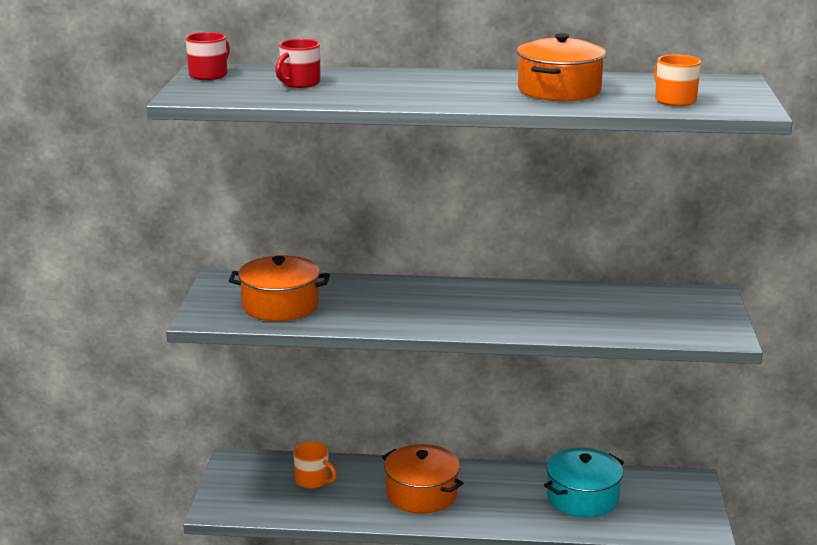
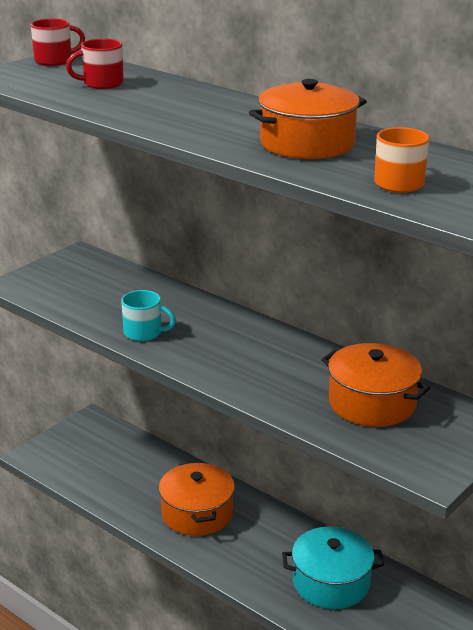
camera: 35 degrees right, 5 degrees up
orange pot [229,255,330,321] -> orange pot moved to [321,343,430,427]
orange mug [293,442,337,489] -> none
none -> turquoise mug [121,290,176,341]

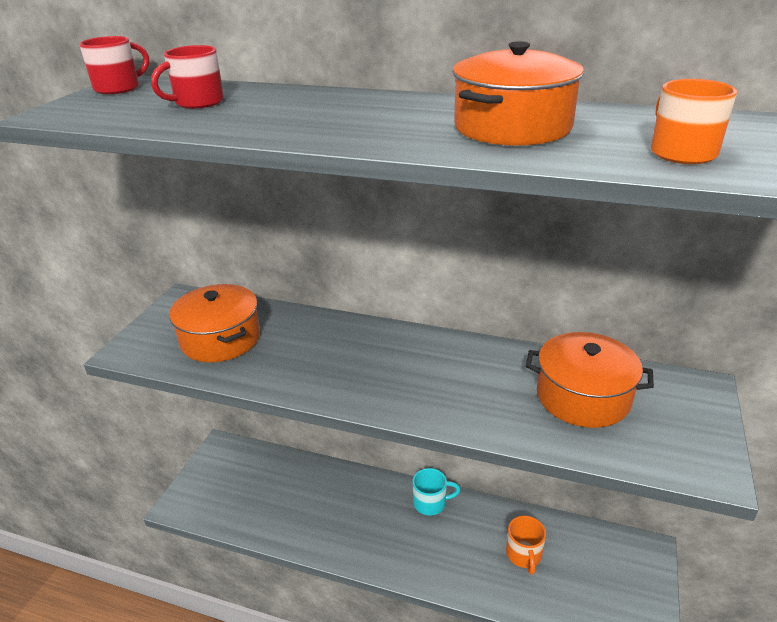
camera: 20 degrees left, 5 degrees up
turquoise mug [121,290,176,341] -> turquoise mug moved to [413,468,460,516]
orange pot [159,462,235,536] -> orange pot moved to [169,284,260,362]
turquoise pot [282,526,384,609] -> orange mug [506,516,546,575]

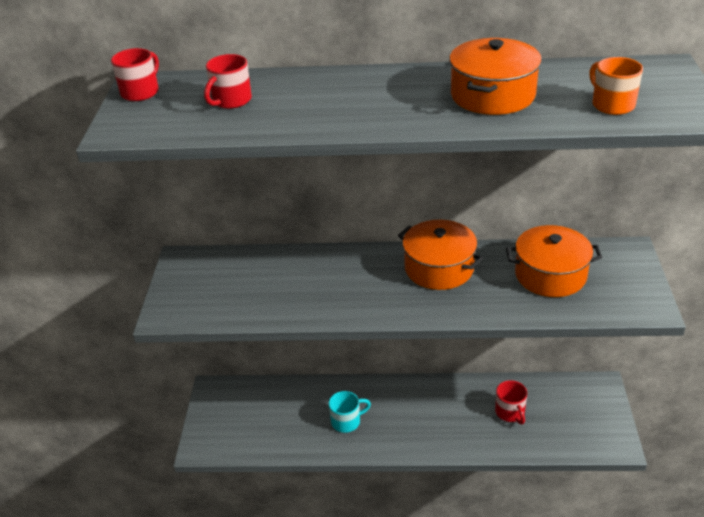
camera: 15 degrees left, 5 degrees up
orange pot [169,284,260,362] -> orange pot moved to [398,220,483,290]
turquoise mug [413,468,460,516] -> turquoise mug moved to [329,391,371,433]
orange mug [506,516,546,575] -> red mug [495,380,527,424]

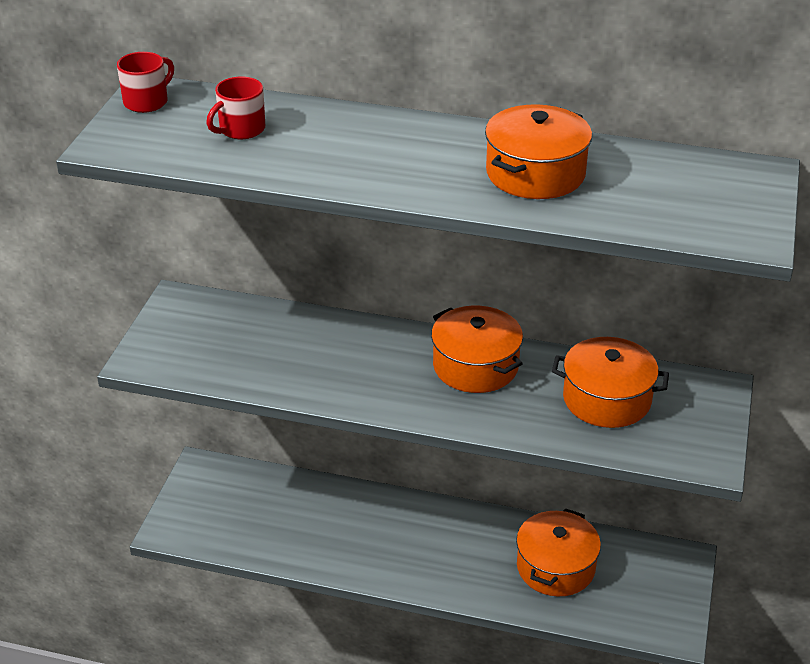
camera: 10 degrees right, 0 degrees up
turquoise mug [329,391,371,433] -> none
red mug [495,380,527,424] -> orange pot [516,508,601,596]
orange mug [589,57,643,115] -> none

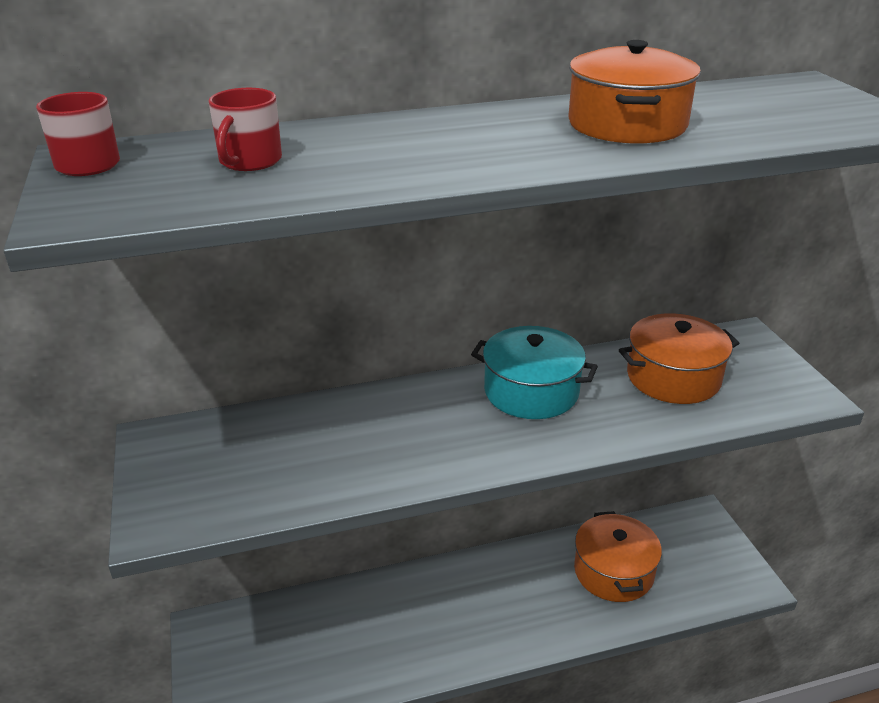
camera: 30 degrees left, 5 degrees down
orange pot [431,306,523,393] -> turquoise pot [471,326,598,419]

